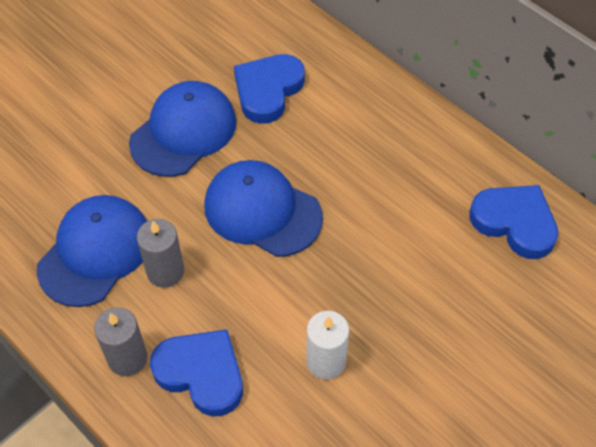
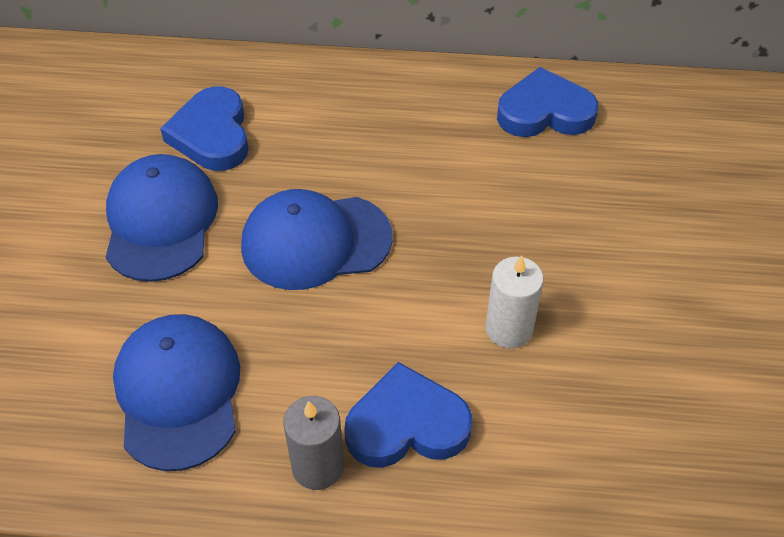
camera: 40 degrees left, 5 degrees down
grey candle [137,219,184,288] -> none

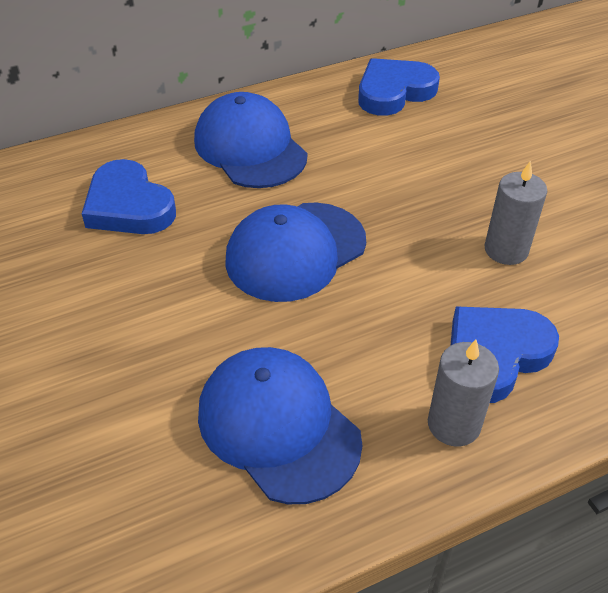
camera: 30 degrees left, 5 degrees down
blue cap [106,154,218,282] -> blue cap moved to [194,92,307,188]
white candle [485,255,544,348] -> grey candle [485,161,547,265]

